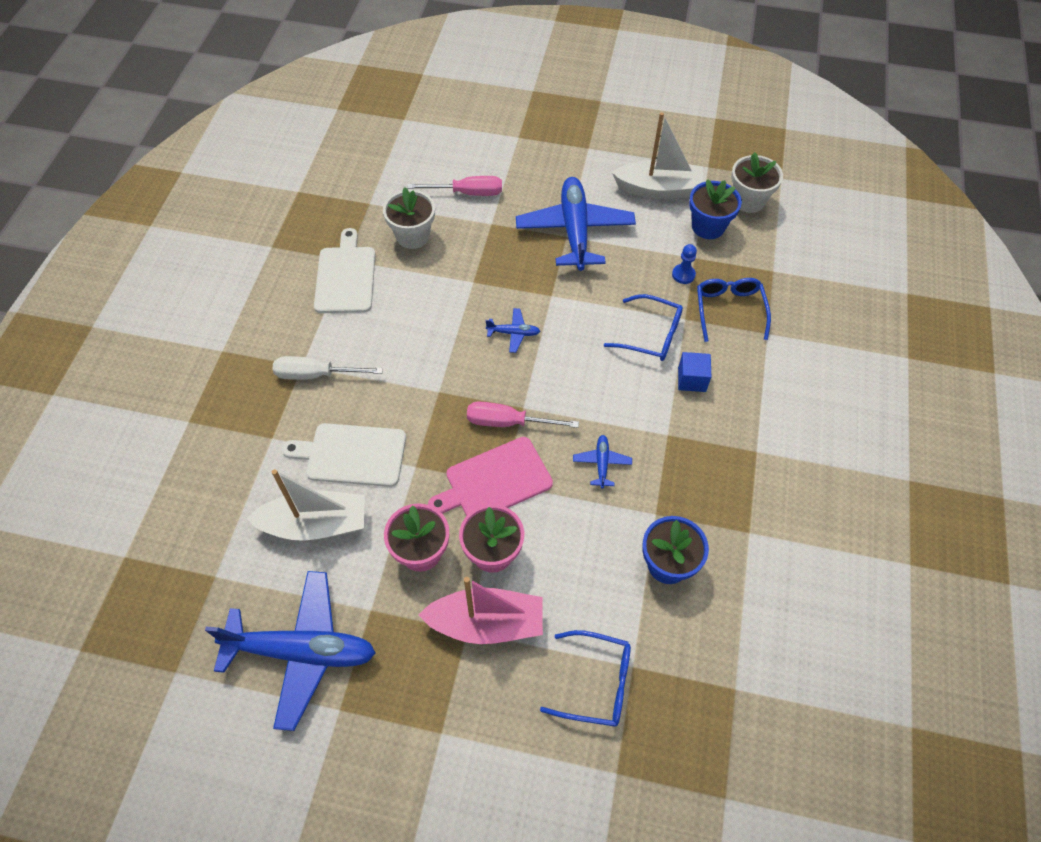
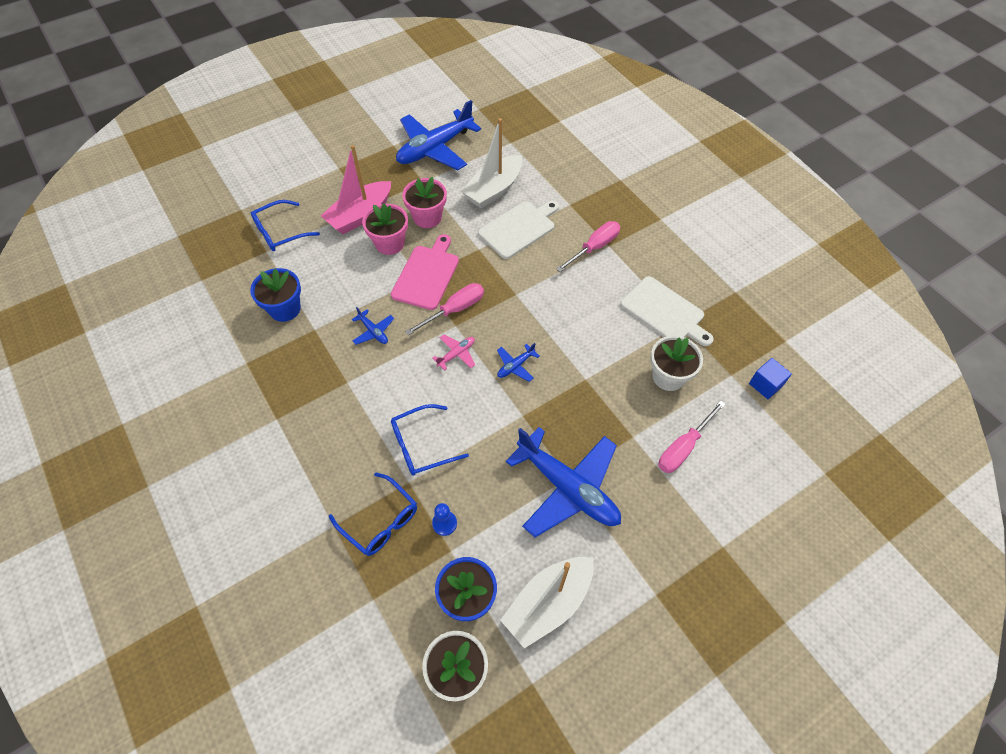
camera: 135 degrees right, 0 degrees up
white screwdriver [273,356,383,380] -> pink screwdriver [556,221,620,272]
blue cube [678,352,711,392] -> blue cube moved to [749,358,792,399]
none -> pink plane [433,334,475,370]

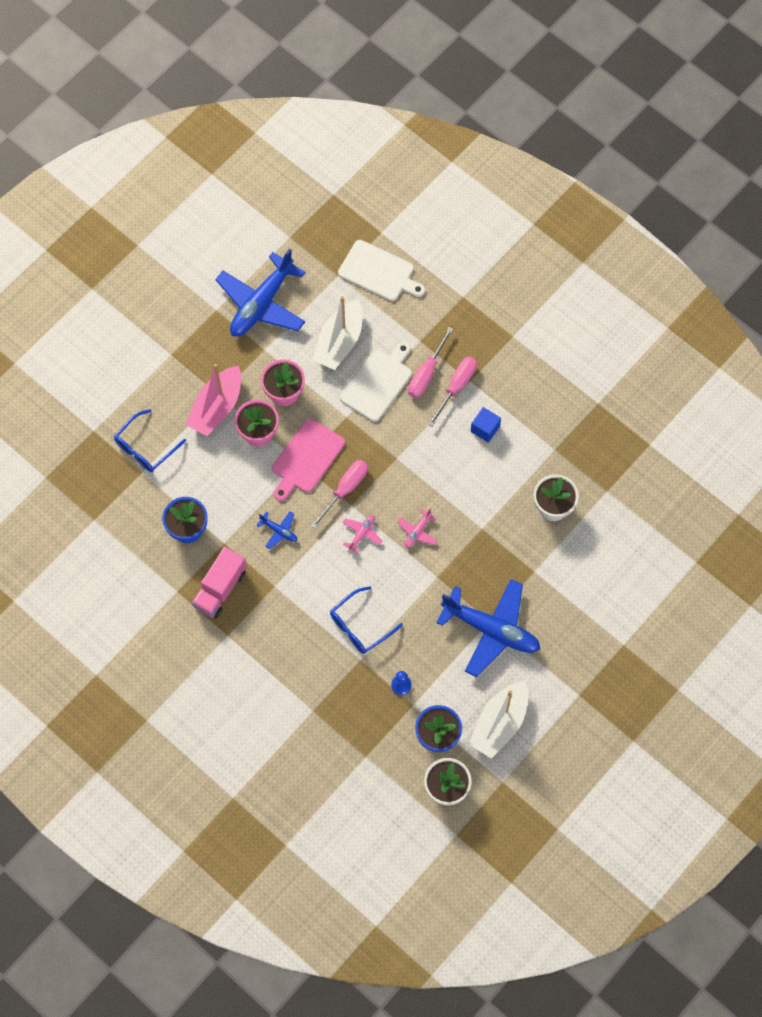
camera: 15 degrees left, 10 degrees up
blue glasses [329,472,417,556] -> none
pink cutting board [391,234,459,310] -> pink cutting board turned 150 degrees counterclockwise [272,419,345,501]
blue plane [497,343,540,382] -> pink plane [397,509,438,548]
white cutting board [620,276,714,346] -> white cutting board moved to [338,240,425,301]
pink screwdriver [659,400,726,473] -> pink screwdriver moved to [408,327,454,398]
blue cube [749,358,792,399] -> blue cube moved to [471,407,501,442]
none -> pink truck [192,547,247,618]

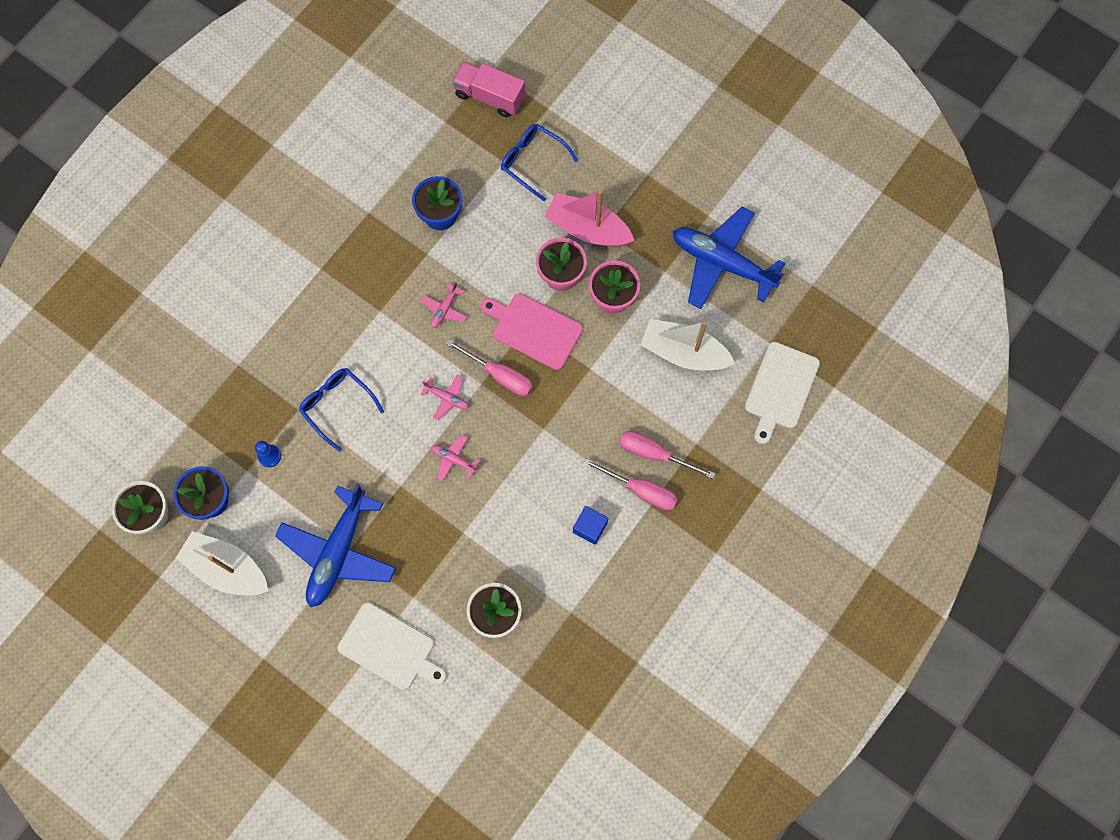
camera: 85 degrees right, 5 degrees up
pink truck [192,547,247,618] -> pink truck moved to [452,61,526,118]
blue plane [256,511,297,549] -> pink plane [421,281,467,328]
white cutting board [340,342,412,422] -> white cutting board moved to [338,602,447,690]

